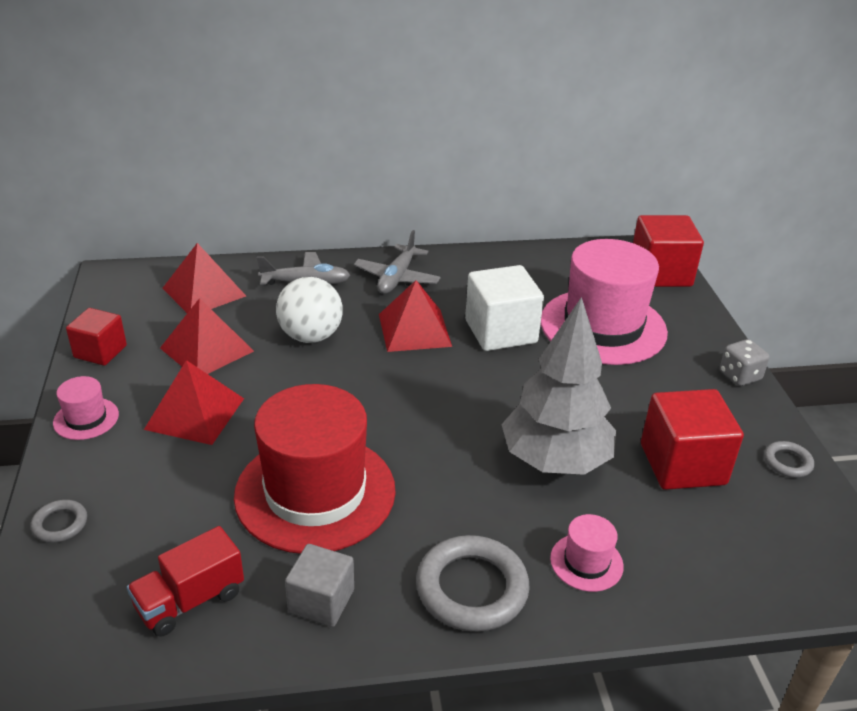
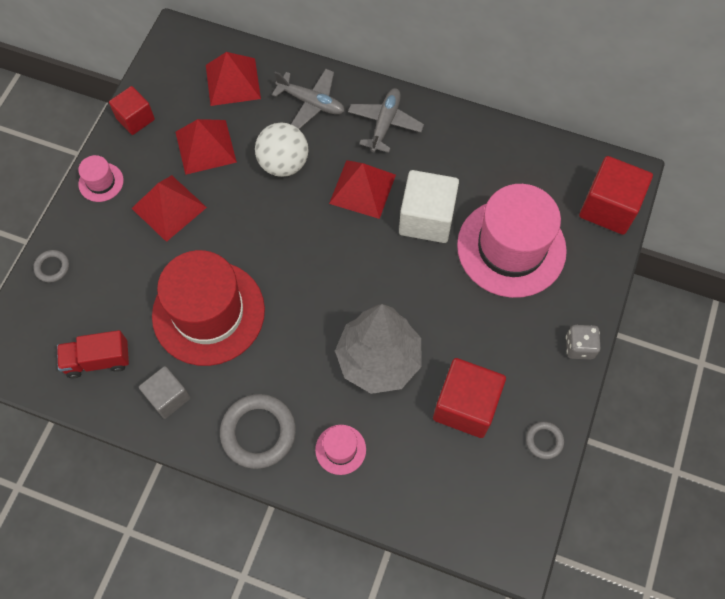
camera: 30 degrees right, 30 degrees up
grey plane [354,230,441,294] -> grey plane turned 150 degrees clockwise [348,88,424,153]

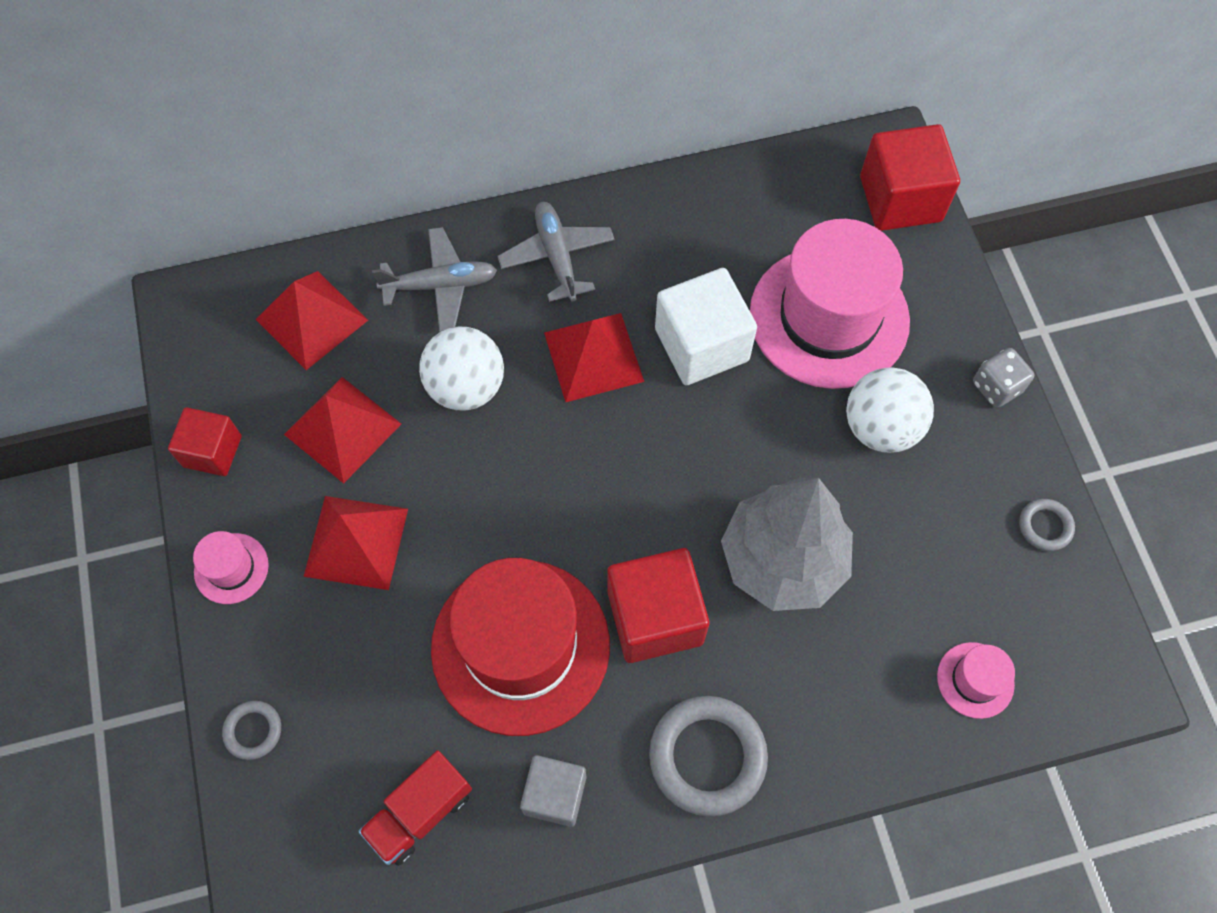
camera: 35 degrees left, 0 degrees up
pink hat [315,425,366,475] -> pink hat moved to [937,642,1015,719]
red cube [433,358,506,438] -> red cube moved to [607,548,709,663]
none -> white ball [846,367,934,453]

